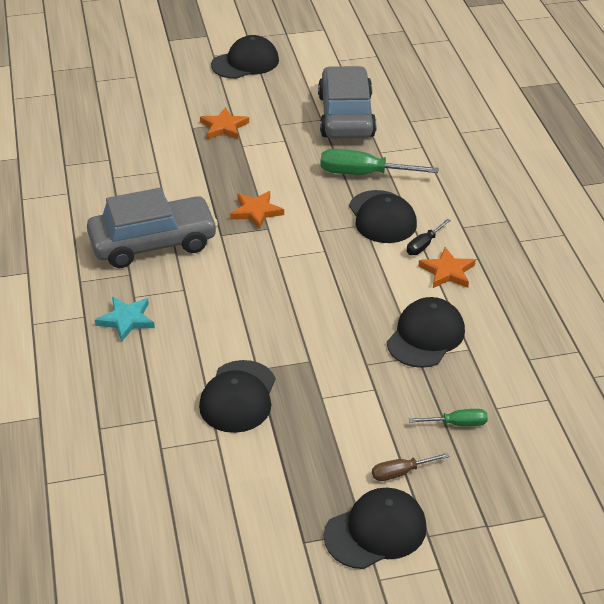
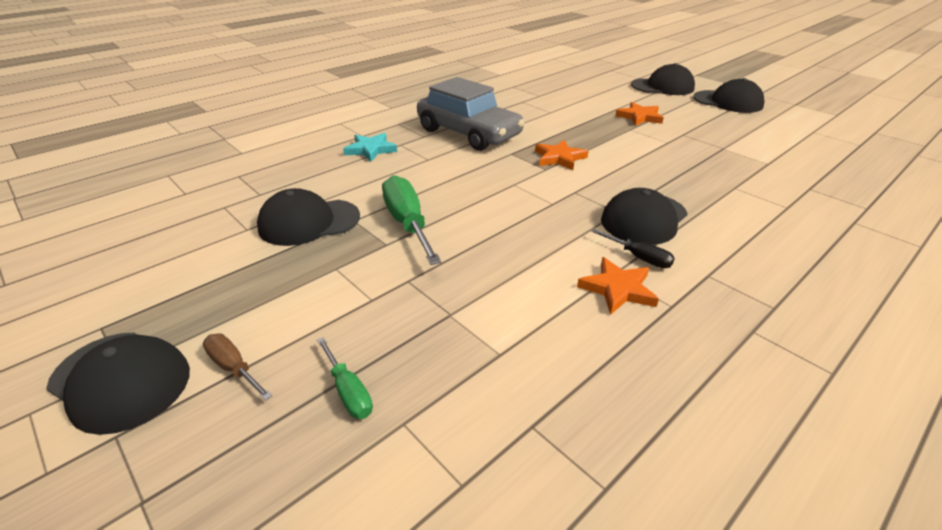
camera: 60 degrees right, 5 degrees down
grey car [318,66,377,139] -> none
green screwdriver [320,149,439,175] -> green screwdriver moved to [382,175,441,265]
black cap [387,297,465,368] -> black cap moved to [631,63,695,95]
black screwdriver [407,219,451,255] -> black screwdriver turned 150 degrees counterclockwise [591,229,675,268]

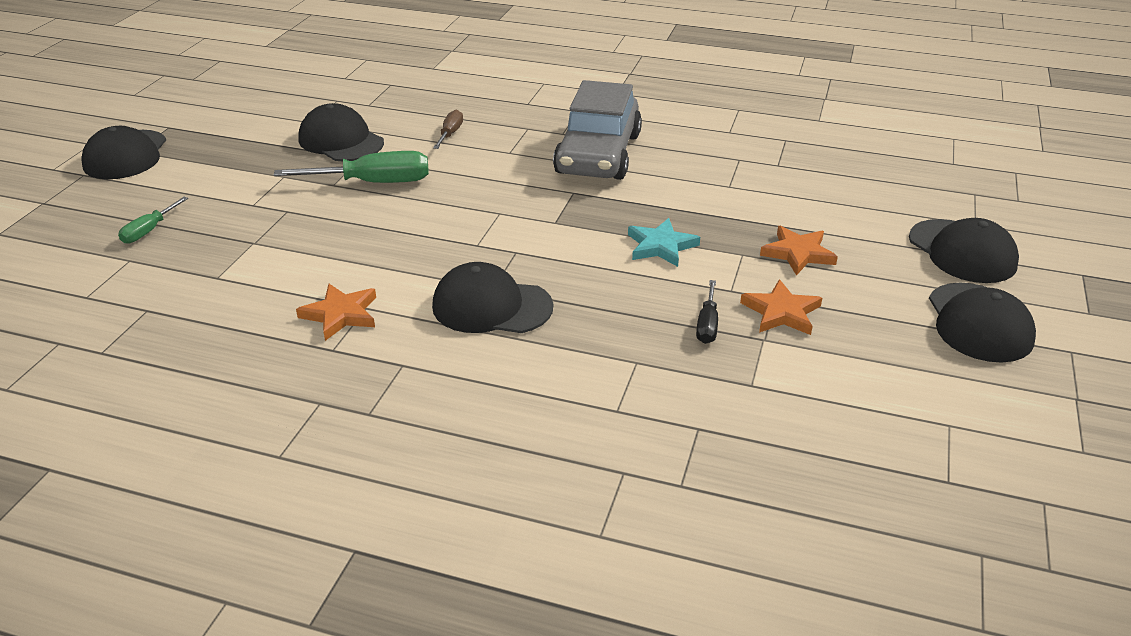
camera: 60 degrees right, 0 degrees up
brown screwdriver [203,333,272,401] -> brown screwdriver moved to [433,110,463,149]
turquoise star [343,133,397,162] -> turquoise star moved to [628,218,700,267]
green screwdriver [382,175,441,265] -> green screwdriver turned 45 degrees clockwise [274,151,429,183]
orange star [535,140,589,170] -> orange star moved to [740,279,822,335]
black screwdriver [591,229,675,268] -> black screwdriver moved to [696,280,718,344]

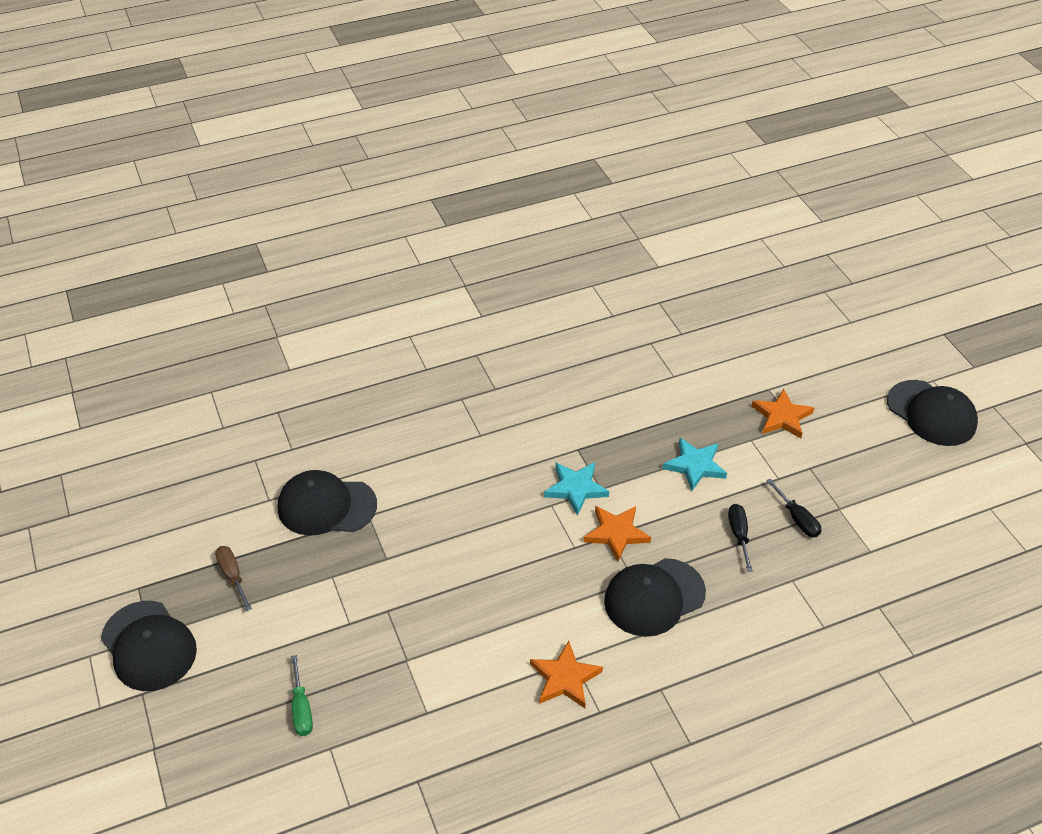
camera: 40 degrees left, 10 degrees up
green screwdriver [274,151,429,183] -> none
brown screwdriver [433,110,463,149] -> brown screwdriver moved to [215,546,252,611]
grey car [553,80,642,180] -> none
orange star [740,279,822,335] -> orange star moved to [584,506,651,562]
black cap [909,218,1019,283] -> none
none -> turquoise star [544,462,609,516]
none -> black screwdriver [728,504,753,572]

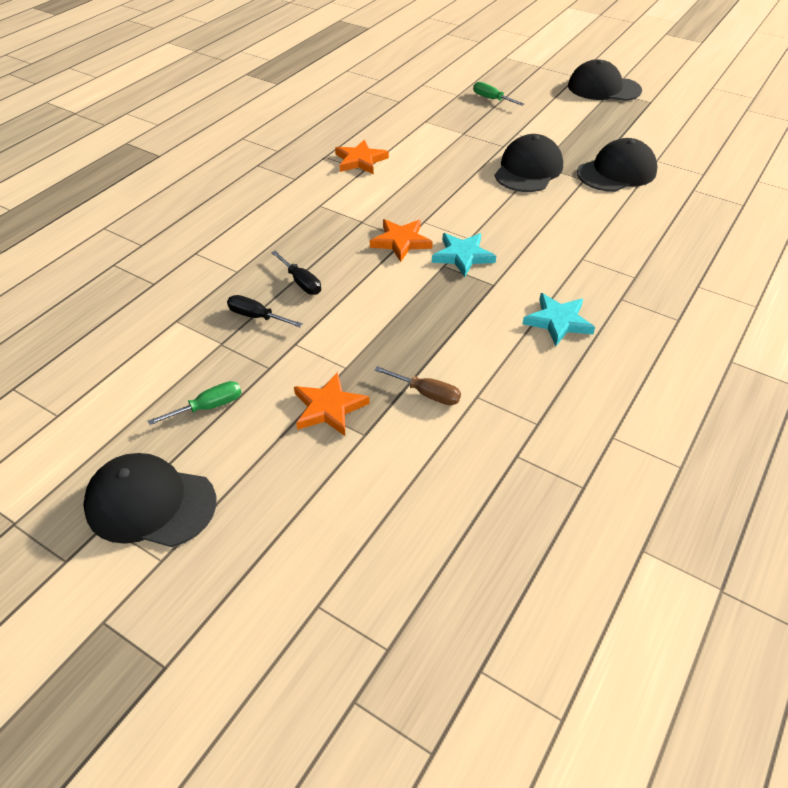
camera: 145 degrees right, 0 degrees up
brown screwdriver [215,546,252,611] -> brown screwdriver moved to [375,366,461,405]
black cap [604,558,706,637] -> black cap moved to [495,134,563,192]
turquoise star [662,438,727,491] -> turquoise star moved to [523,293,595,346]
none -> green screwdriver [148,381,242,425]

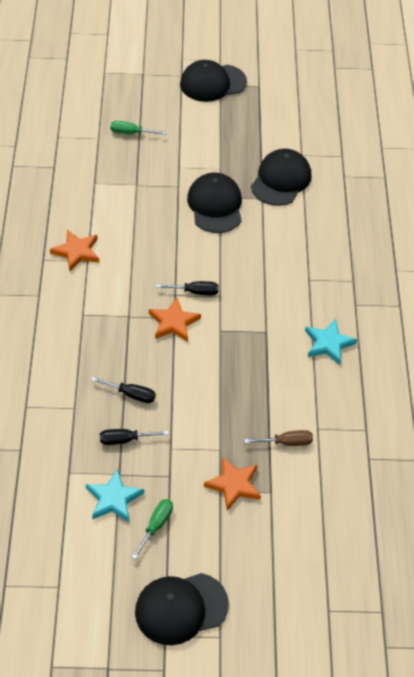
camera: 35 degrees left, 5 degrees up
turquoise star [432,233,496,277] -> turquoise star moved to [86,469,144,522]
none -> black screwdriver [156,281,219,295]

